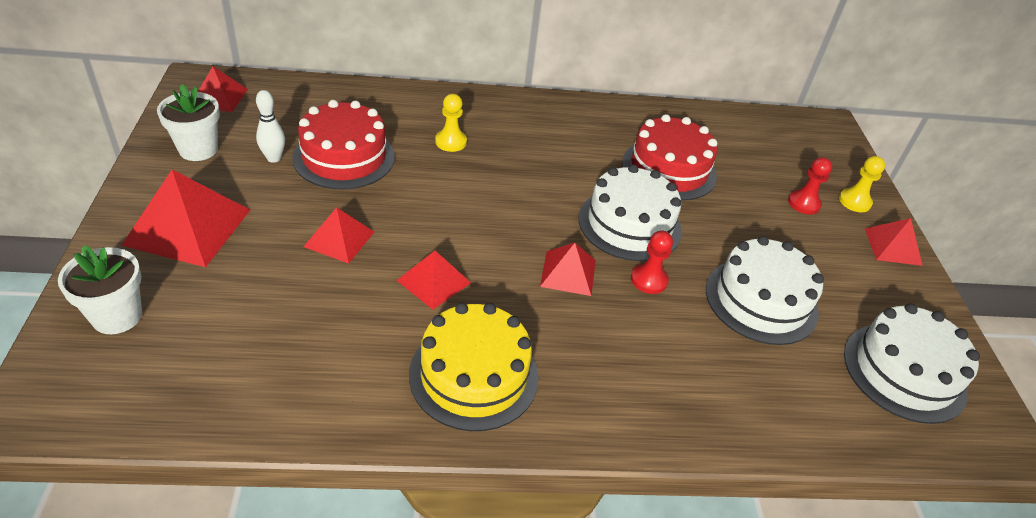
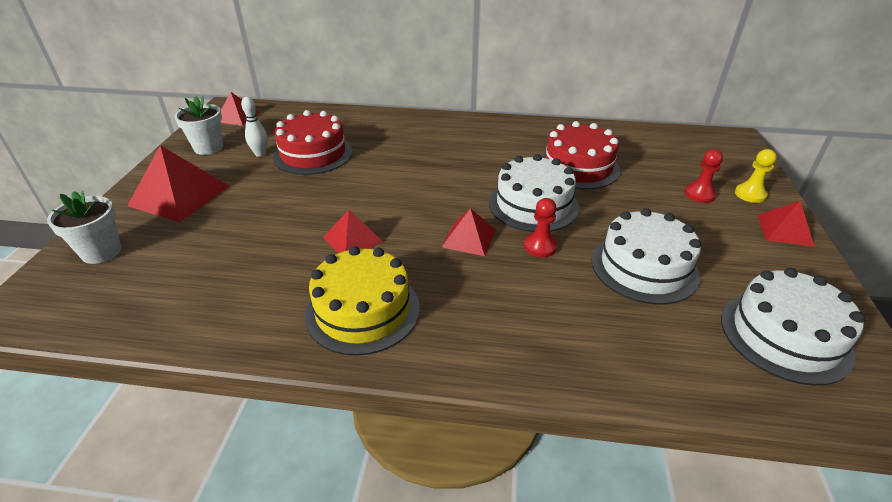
camera: 15 degrees right, 5 degrees down
red pyramid [304,207,374,264] -> none
yellow pawn [435,94,467,152] -> none

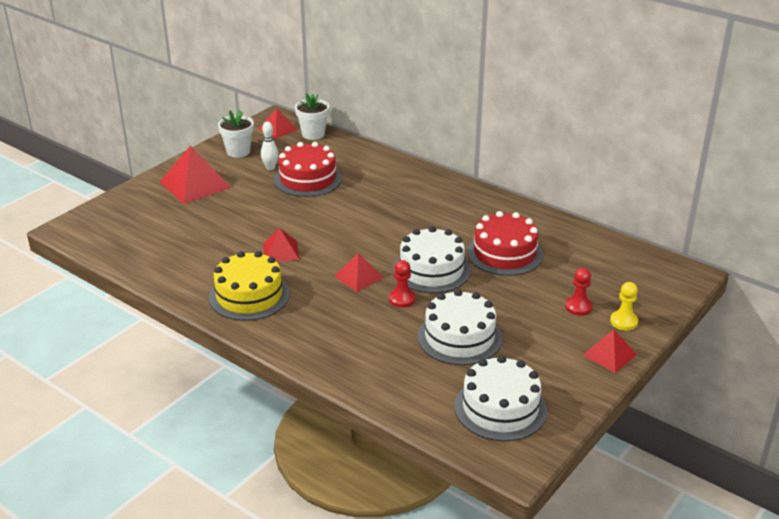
camera: 30 degrees right, 5 degrees down
white flower pot [47,190,122,264] -> white flower pot moved to [295,93,329,140]

